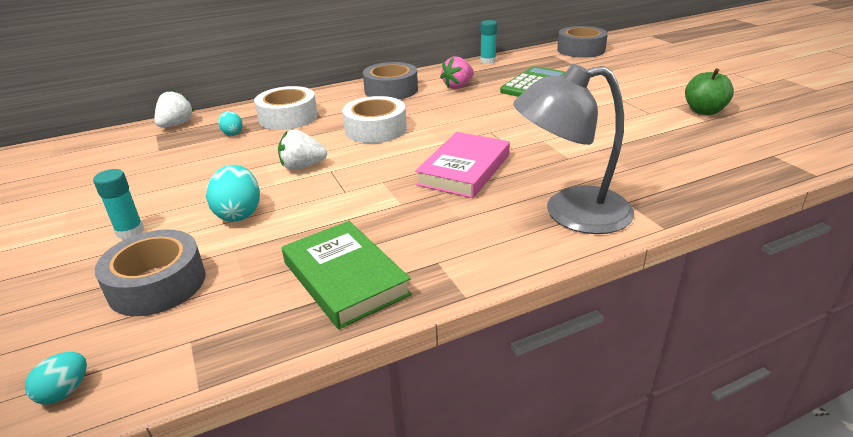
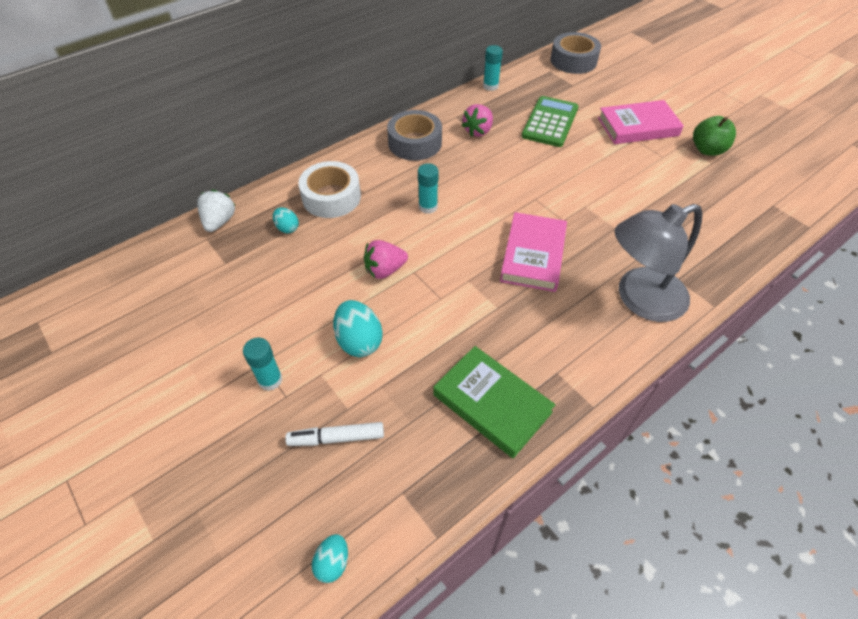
camera: 15 degrees left, 20 degrees up
grey tape [95,230,206,316] -> white marker [285,422,384,446]
white strawberry [278,129,327,170] -> pink strawberry [364,240,408,279]
white tape [342,96,407,143] -> turquoise glue stick [418,163,439,214]
none -> pink book [598,100,684,144]

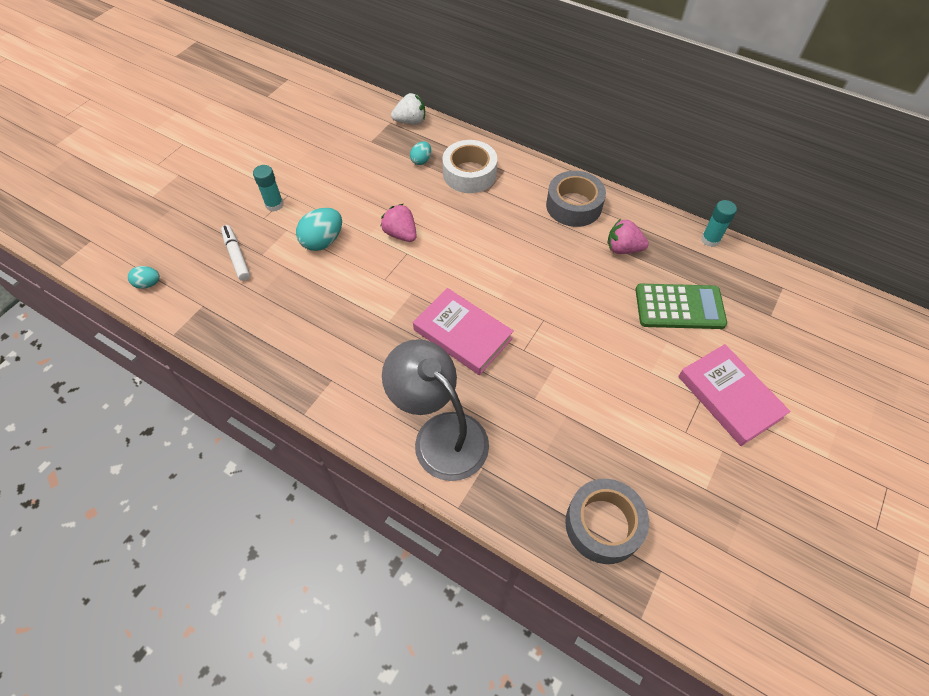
camera: 70 degrees right, 5 degrees up
turquoise glue stick [418,163,439,214] -> none
green book [433,346,556,458] -> none
pink book [500,212,567,292] -> pink book turned 45 degrees clockwise [413,288,514,375]
grey tape [551,32,601,74] -> grey tape moved to [565,479,649,564]
green apple [693,116,736,156] -> none

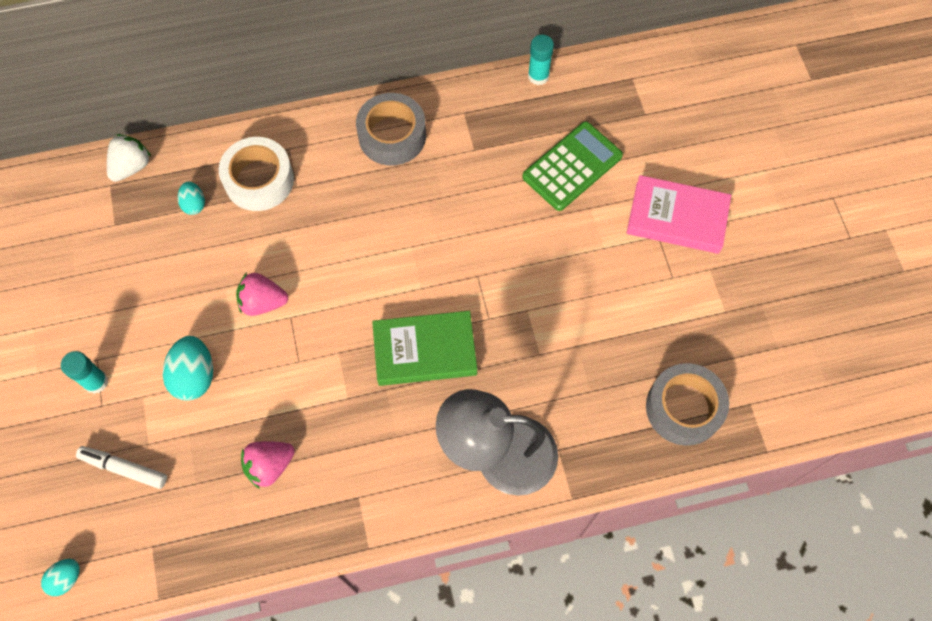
camera: 45 degrees left, 10 degrees up
pink book [413,288,514,375] -> green book [372,311,477,386]
pink strawberry [608,219,649,254] -> pink strawberry moved to [241,441,295,489]

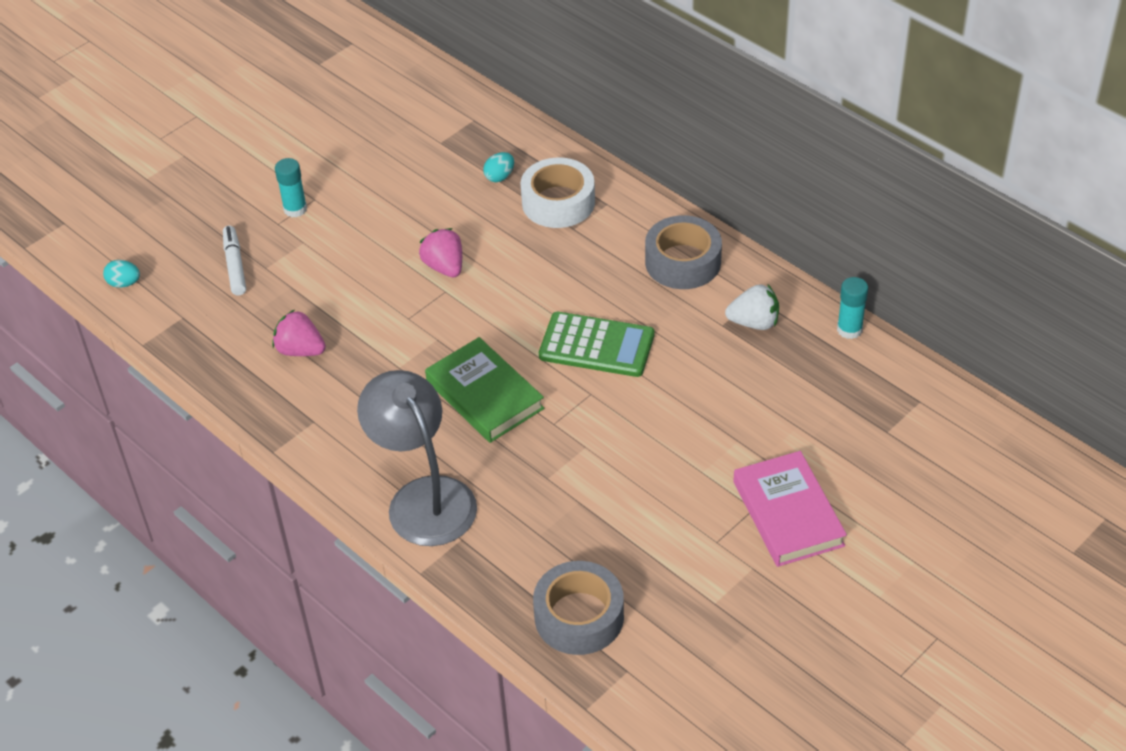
camera: 60 degrees right, 20 degrees down
white strawberry [107,134,151,182] -> white strawberry moved to [725,284,779,330]
turquoise egg [163,336,213,400] -> none
green calculator [522,121,623,211] -> green calculator moved to [539,312,654,377]

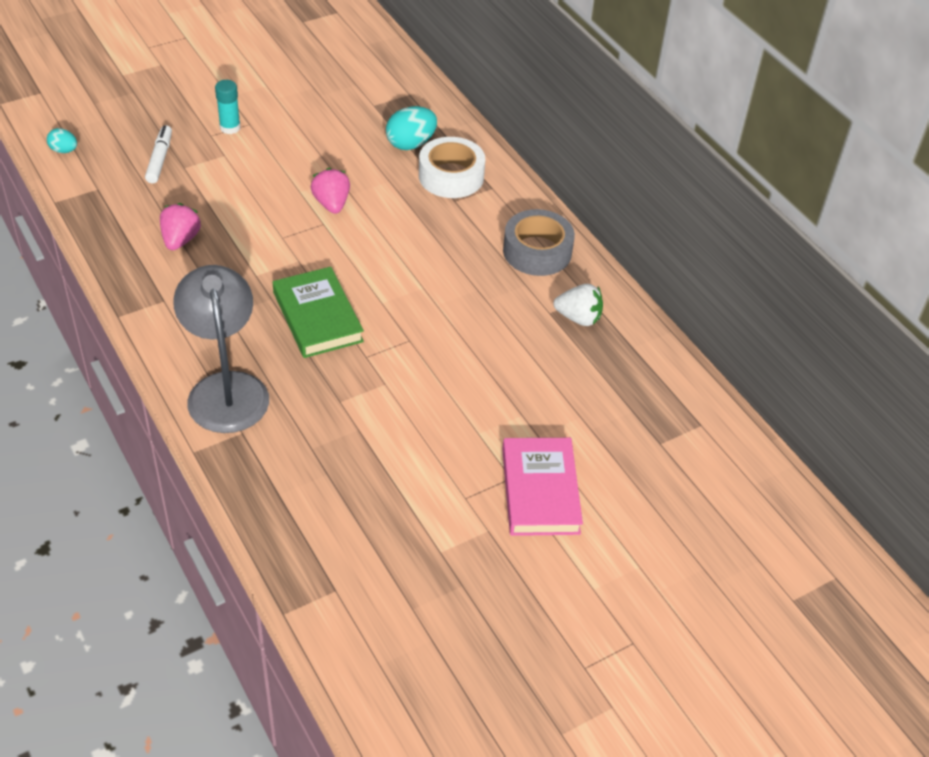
camera: 10 degrees right, 0 degrees up
pink strawberry [272,310,326,356] -> pink strawberry turned 60 degrees clockwise [160,203,201,250]
turquoise egg [483,152,514,182] -> turquoise egg [386,106,437,150], size x1.73
grey tape [533,561,624,655] -> none
green calculator [539,312,654,377] -> none
turquoise glue stick [837,277,868,339] -> none

